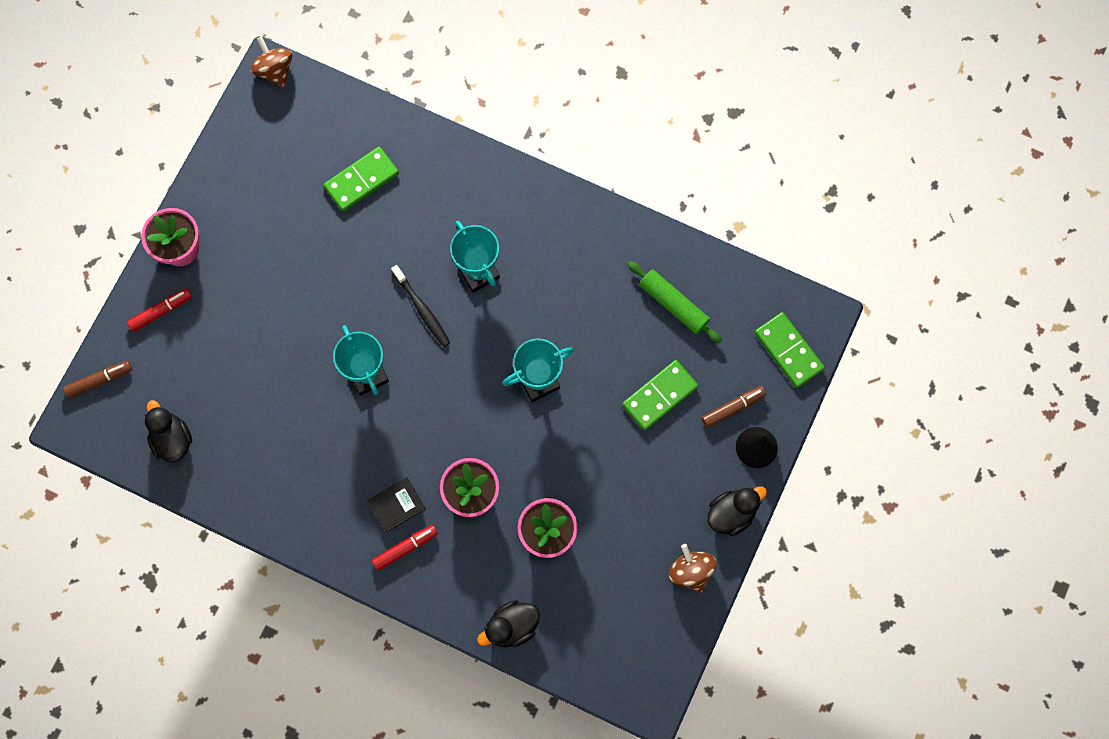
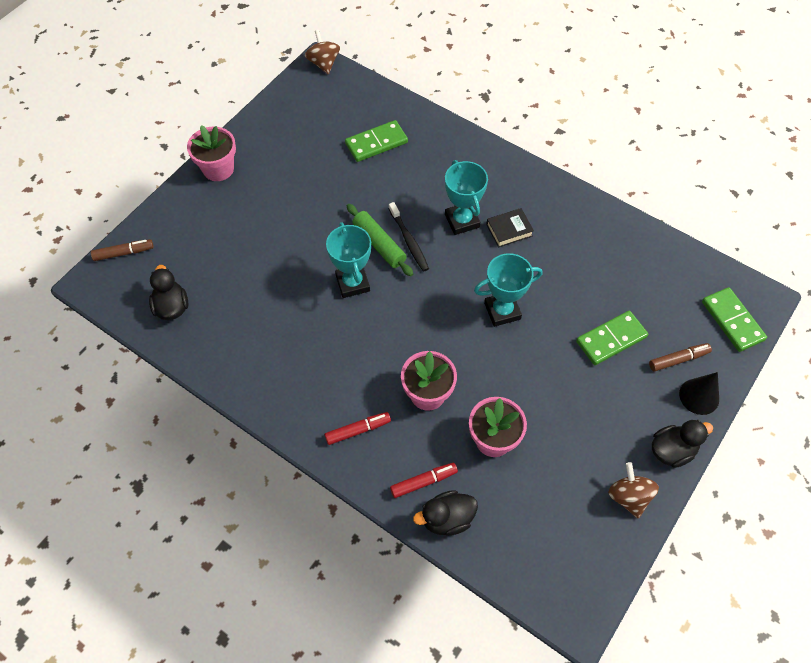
camera: 10 degrees right, 15 degrees down
red marker [127,288,192,332] -> red marker moved to [390,463,458,498]
black book [368,477,426,532] -> black book moved to [486,208,534,247]
green rolling pin [628,261,722,343] -> green rolling pin moved to [347,204,413,276]

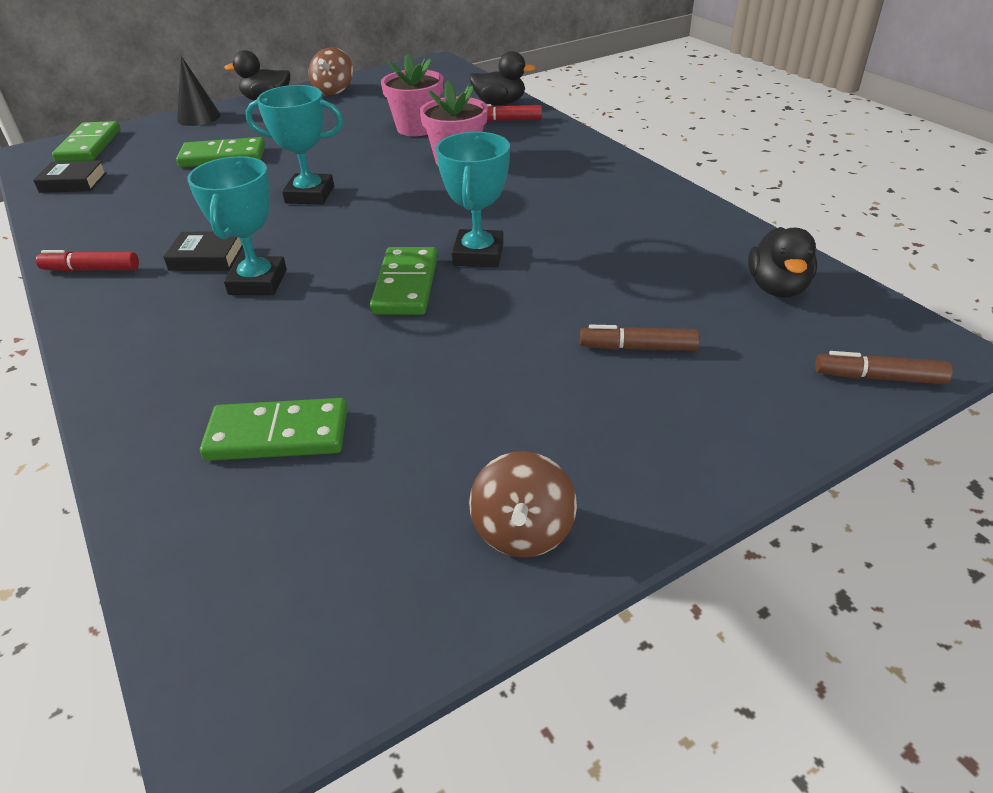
camera: 155 degrees left, 20 degrees down
pink flower pot [187,125,236,181] -> none
brown spinning top [305,30,340,74] -> brown spinning top moved to [469,451,577,558]
red marker [325,412,391,445] -> red marker moved to [36,250,139,271]
green rolling pin [347,204,413,276] -> green domino [370,247,438,315]
black toothbrush [389,202,429,271] -> none
brown marker [649,343,712,372] -> brown marker moved to [580,325,700,351]
none -> black book [33,160,107,193]

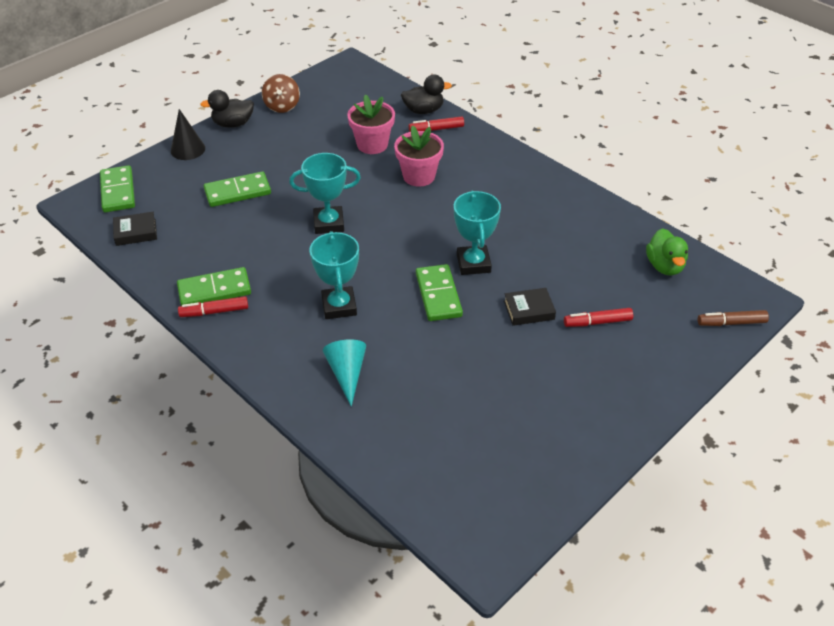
camera: 15 degrees left, 5 degrees up
black book [163,232,243,271] -> black book moved to [504,288,556,326]
green domino [200,398,347,461] -> green domino moved to [177,267,251,306]
brown spinning top [469,451,577,558] -> none
brown marker [580,325,700,351] -> red marker [564,308,633,327]
black duck [748,227,817,298] -> green duck [646,228,688,275]
none -> turquoise cone [323,339,366,407]

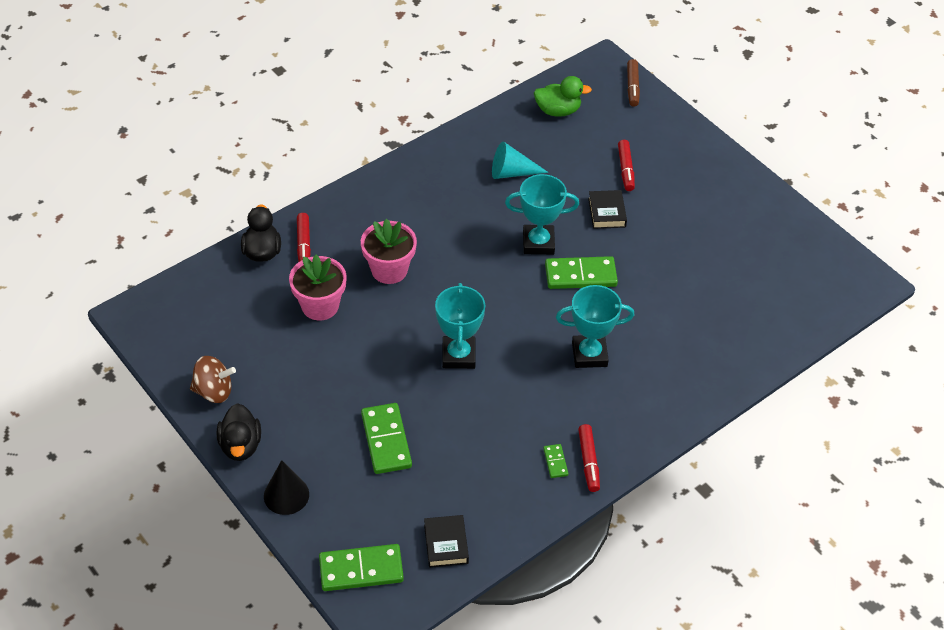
camera: 85 degrees left, 5 degrees up
green domino [177,267,251,306] -> green domino [543,444,568,478], size x0.48
turquoise cone [323,339,366,407] -> turquoise cone moved to [492,142,549,179]

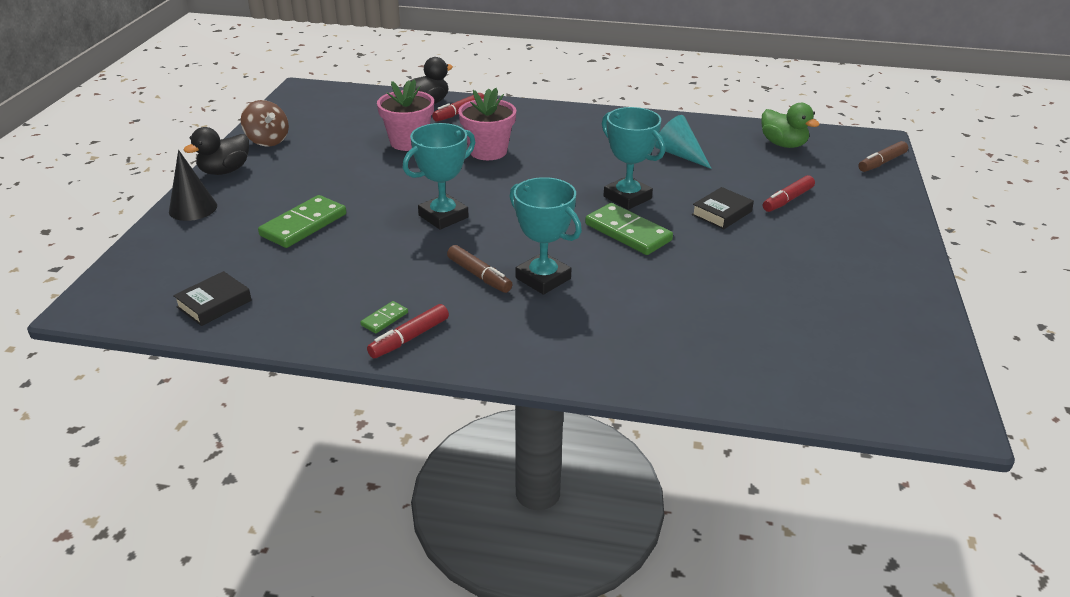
camera: 50 degrees right, 15 degrees down
green domino [319,544,404,591] -> none
none -> brown marker [447,245,512,293]

